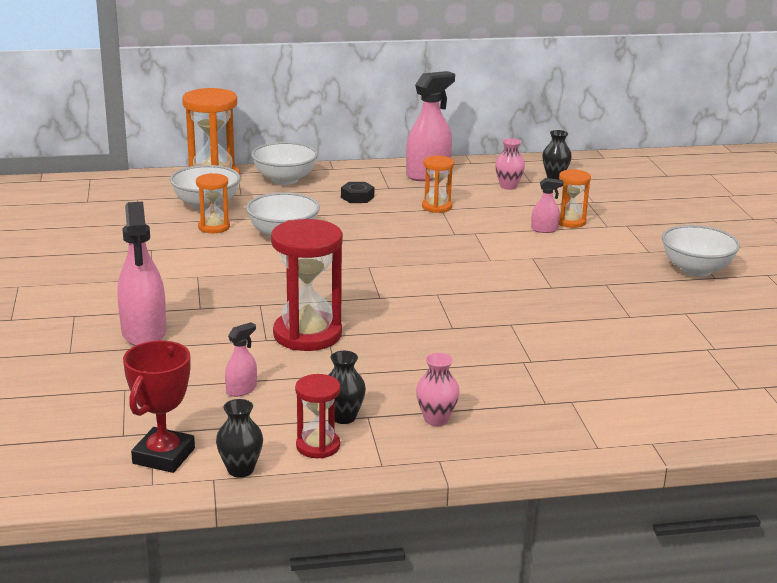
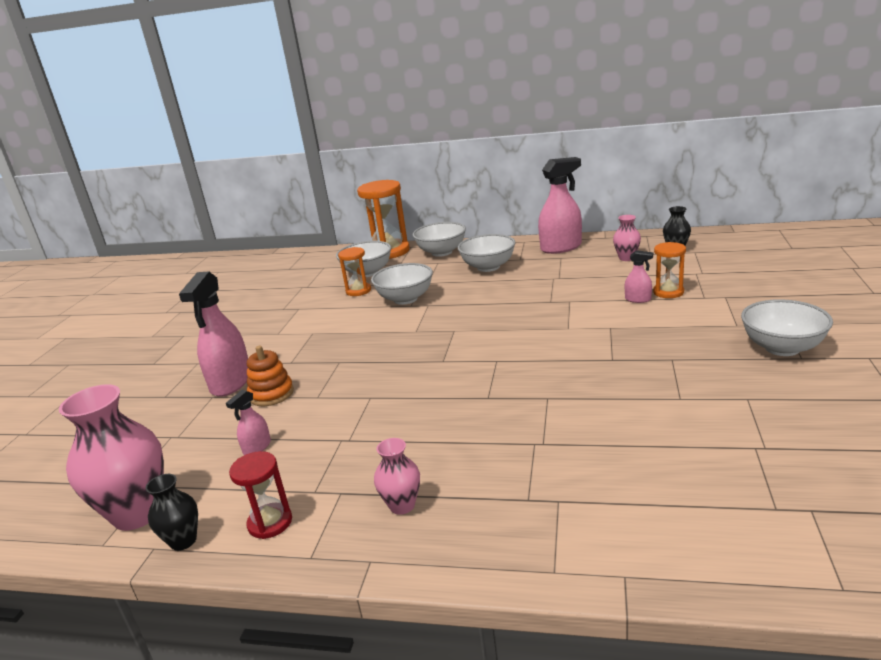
camera: 25 degrees right, 0 degrees up
red trophy [123,341,195,473] -> pink vase [59,384,164,531]
pink spray bottle [225,322,257,397] -> pink spray bottle turned 150 degrees clockwise [226,390,271,455]
red hourglass [271,219,343,351] -> none
black vase [328,351,366,424] -> none
black nut [341,182,374,203] -> white bowl [458,234,515,272]
orange hourglass [422,156,454,213] -> none
none -> orange stacking toy [247,345,294,406]

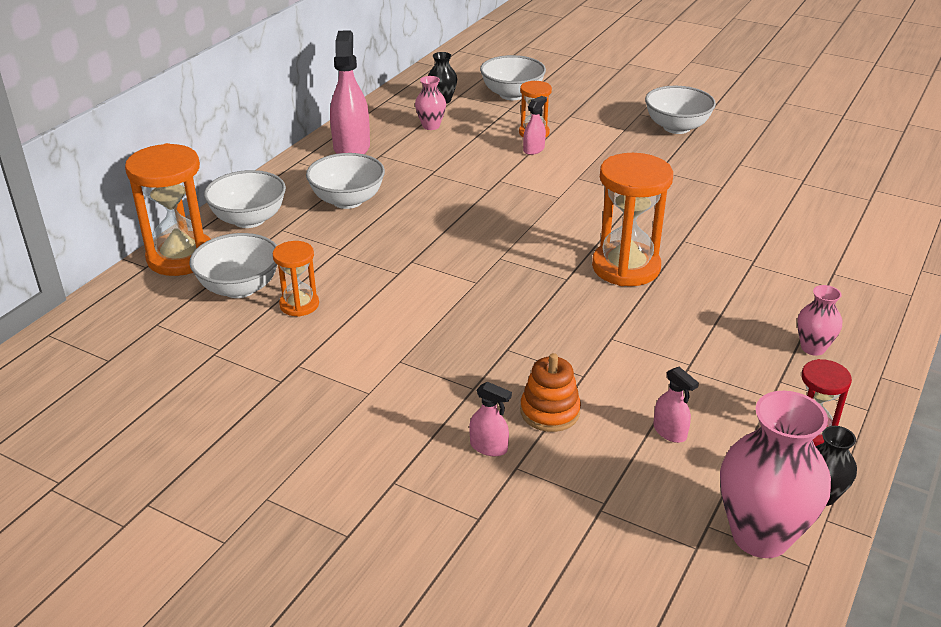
camera: 75 degrees left, 10 degrees up
pink spray bottle [179,272,248,397] -> pink spray bottle [469,382,512,457], size x0.48
white bowl [371,263,433,305] -> white bowl moved to [480,55,546,100]
none -> orange hourglass [592,153,673,286]

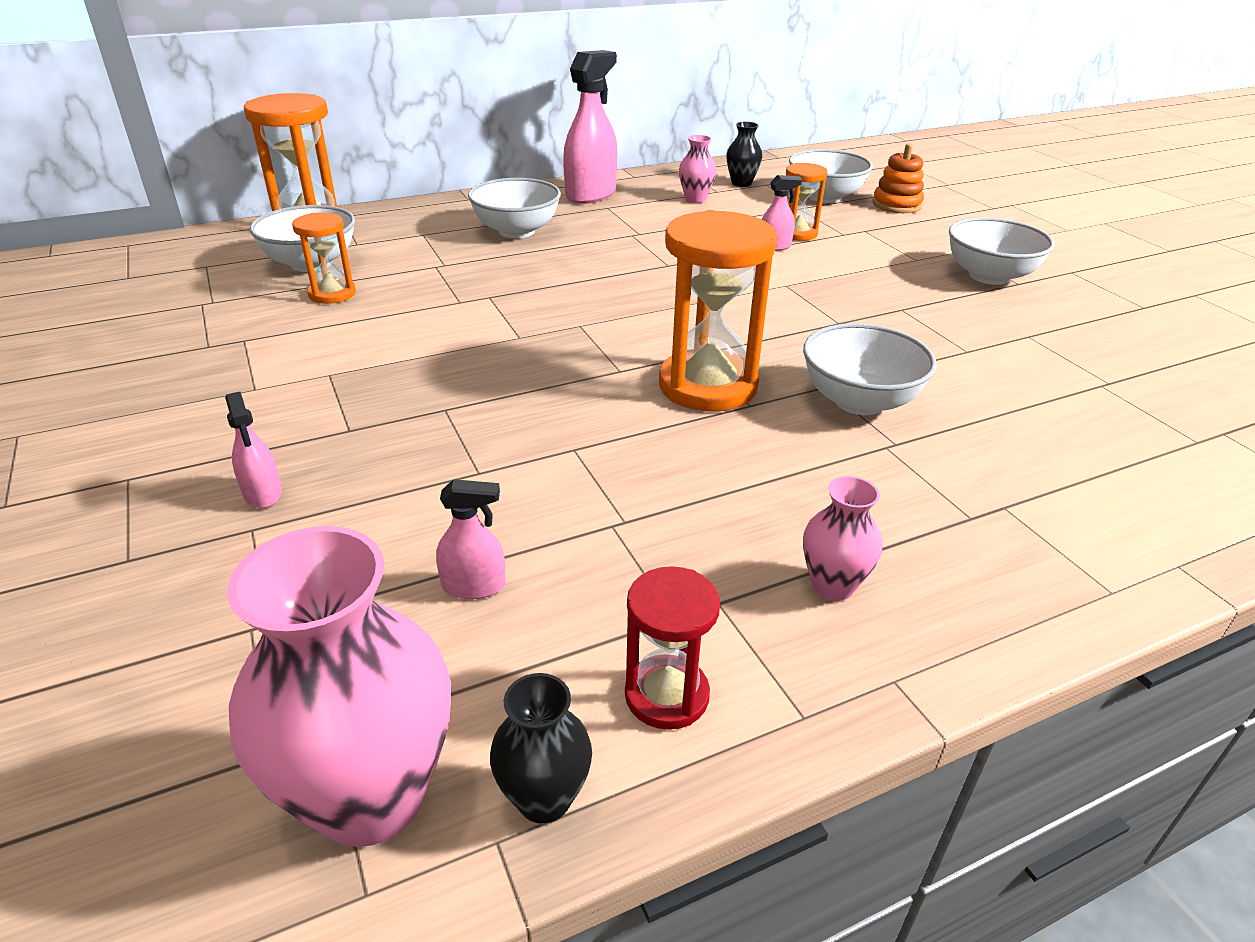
camera: 35 degrees right, 0 degrees up
white bowl [204,170,286,228] -> white bowl moved to [803,323,937,415]
orange stacking toy [520,353,581,432] -> orange stacking toy moved to [872,143,924,213]
pink spray bottle [653,367,699,443] -> pink spray bottle turned 90 degrees counterclockwise [436,479,506,599]

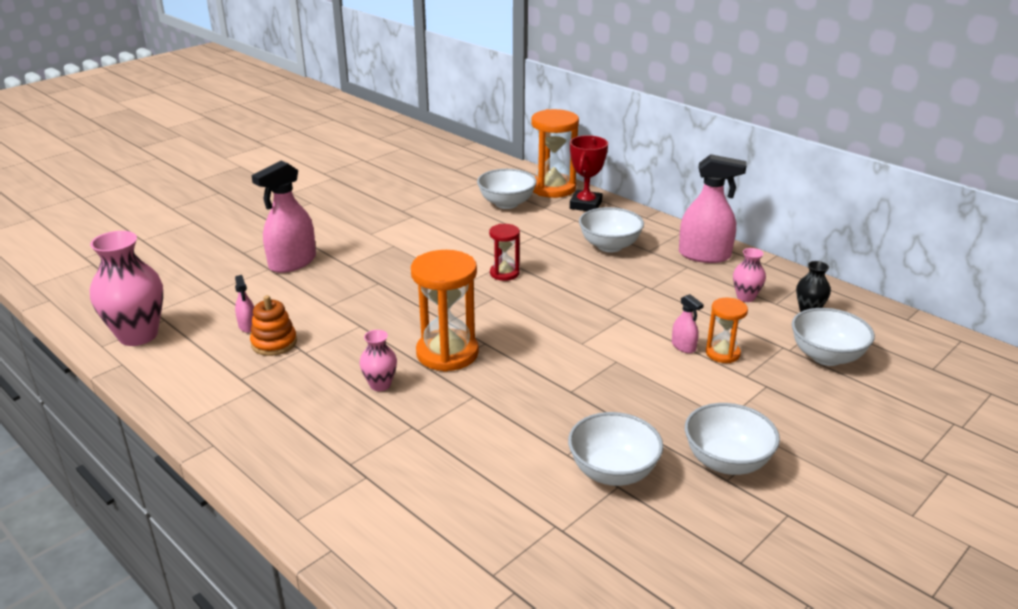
camera: 70 degrees right, 5 degrees down
pink spray bottle [225,392,282,508] -> pink spray bottle [251,161,316,273], size x2.10
orange hourglass [292,212,356,304] -> none
black vase [490,673,592,824] -> none
red hourglass [625,566,720,730] -> red hourglass moved to [489,224,520,281]
white bowl [803,323,937,415] -> white bowl moved to [568,412,663,486]
pink vase [803,476,883,601] -> pink vase moved to [360,330,397,391]
orange stacking toy [872,143,924,213] -> orange stacking toy moved to [250,295,297,356]
none -> red trophy [570,135,608,211]

